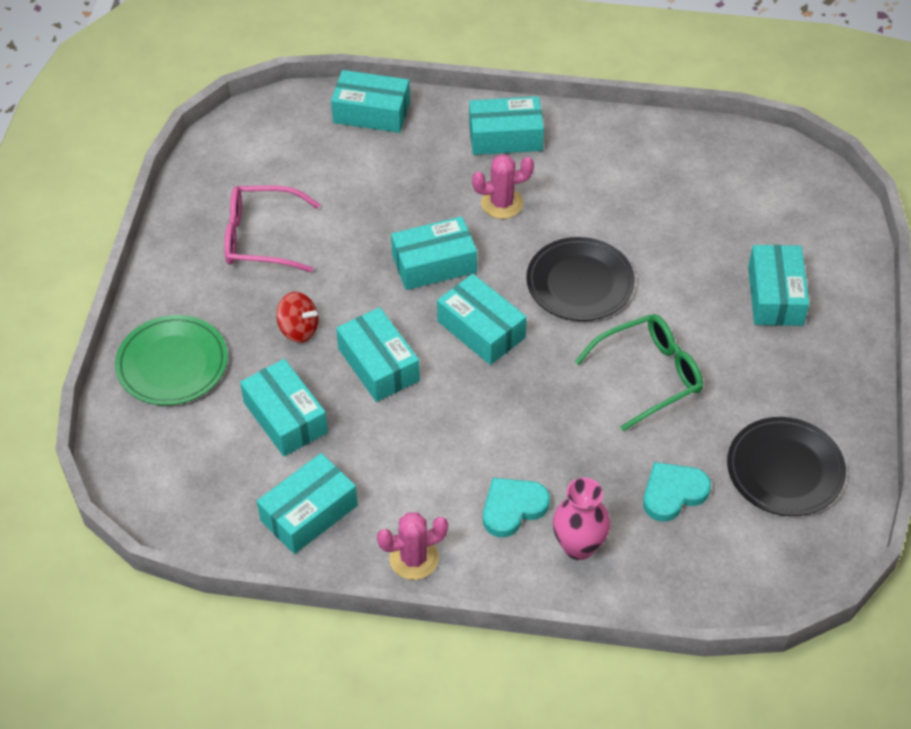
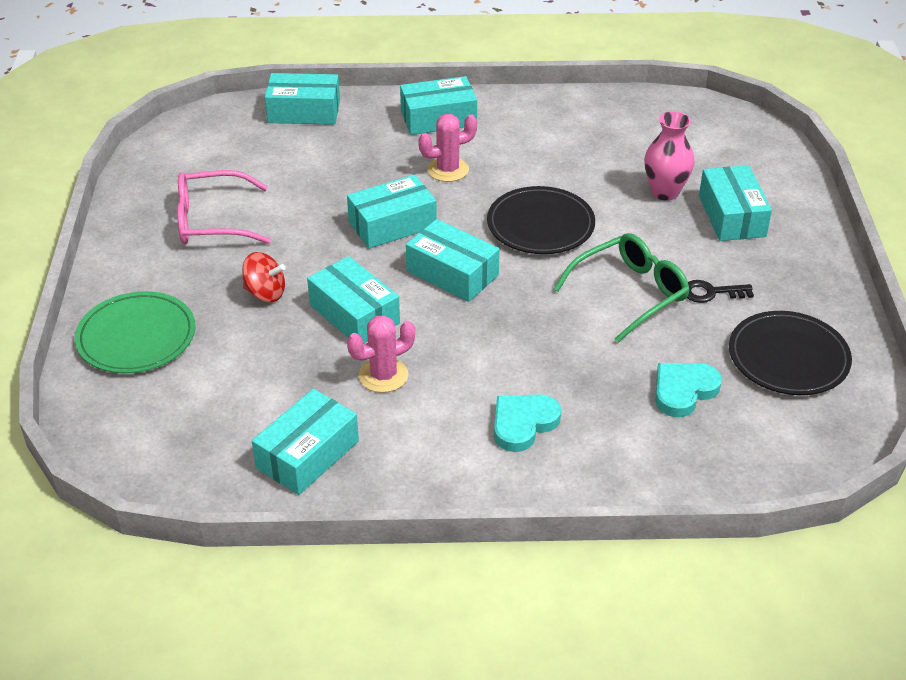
camera: 10 degrees left, 10 degrees down
turquoise box [240,359,328,456] -> none
pink cactus [377,512,448,580] -> pink cactus moved to [347,315,415,393]
pink vase [553,478,610,560] -> pink vase moved to [644,111,695,201]
none -> black key [687,280,754,303]

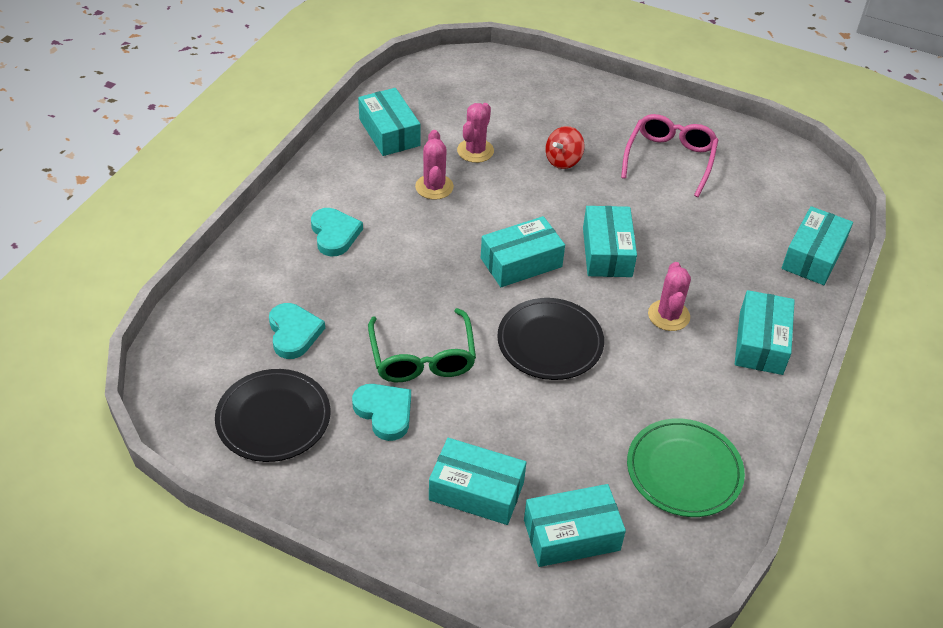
camera: 115 degrees right, 5 degrees up
green plate [75,291,196,373] -> green plate moved to [627,418,745,517]
turquoise box [307,256,400,344] -> turquoise box moved to [524,484,626,567]
pink vase [644,111,695,201] -> none
black key [687,280,754,303] -> turquoise heart [352,384,411,441]
none -> pink cactus [457,103,494,163]

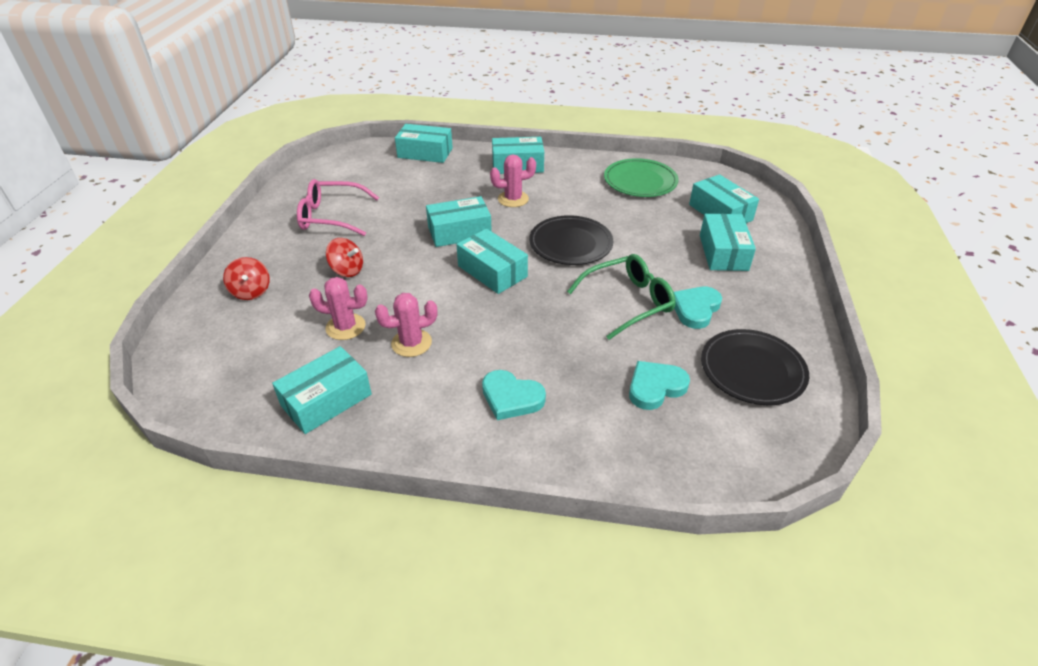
camera: 105 degrees left, 5 degrees down
turquoise heart [311,208,363,256] -> turquoise heart turned 120 degrees counterclockwise [482,370,546,420]
none -> red spinning top [223,257,270,300]

